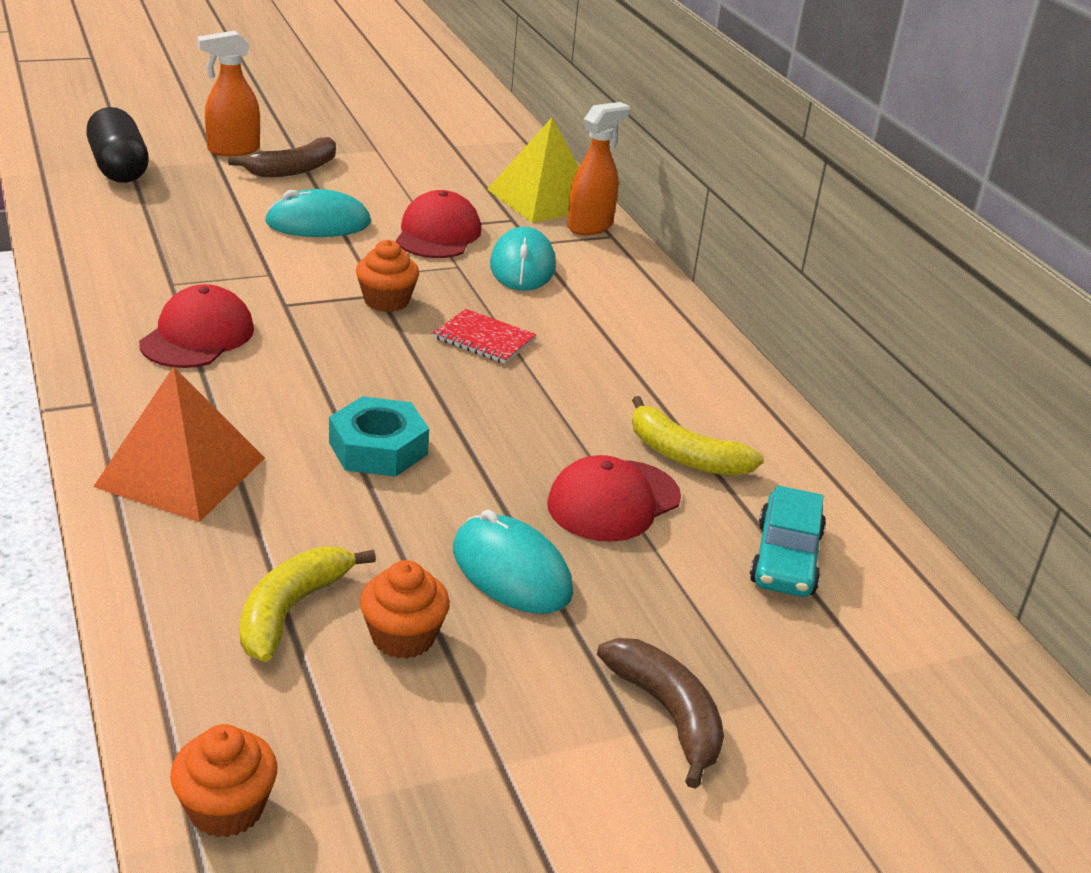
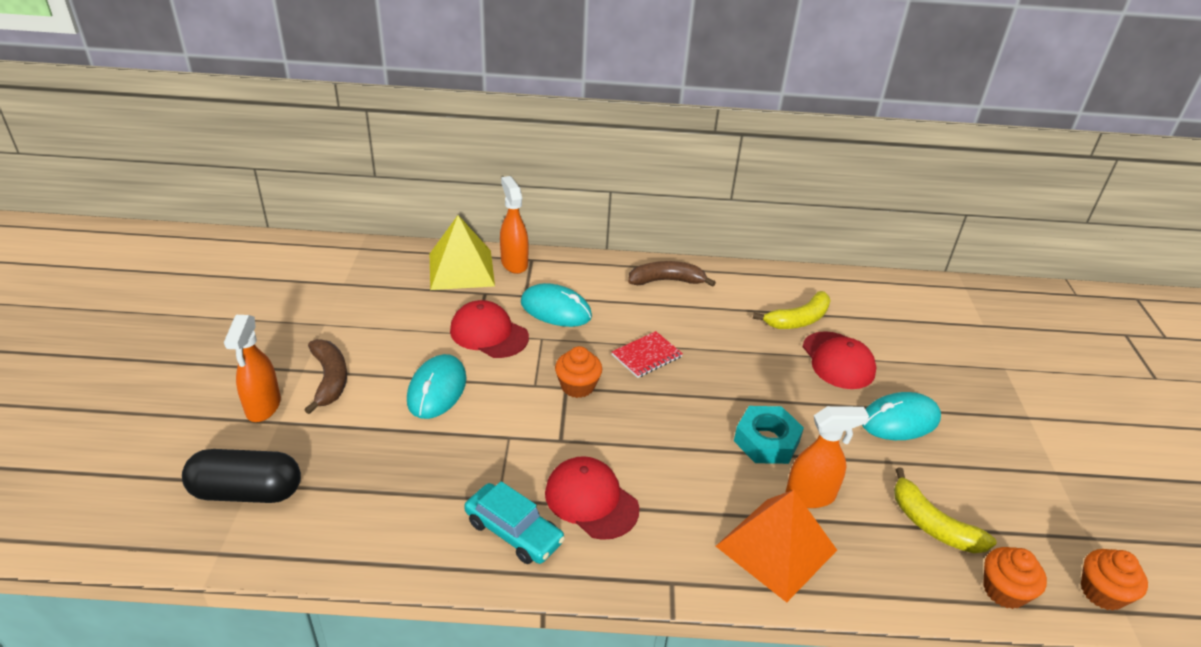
camera: 65 degrees left, 5 degrees up
orange cupcake [360,560,450,659] -> orange cupcake moved to [983,547,1047,609]
brown banana [597,638,724,789] -> brown banana moved to [628,261,716,287]
turquoise car [750,485,826,597] -> turquoise car moved to [464,481,565,564]
none -> orange spray bottle [785,406,869,508]

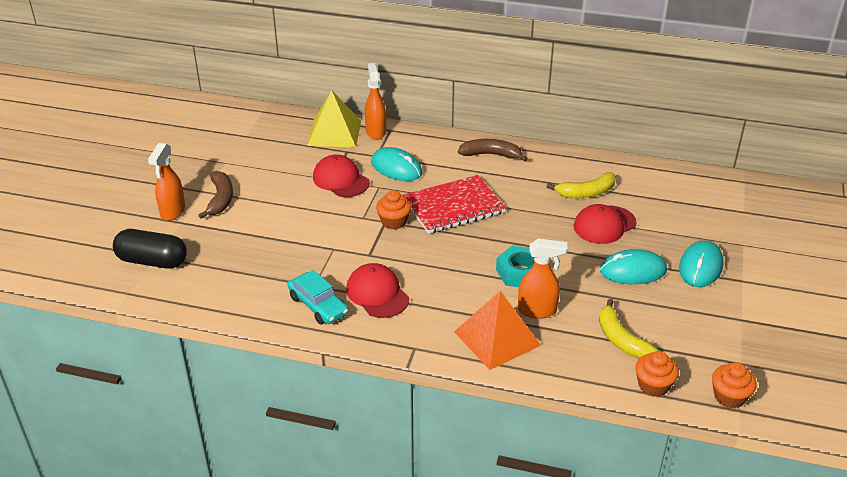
camera: 15 degrees right, 0 degrees up
turquoise mouse [407,354,467,419] -> turquoise mouse moved to [679,240,724,287]
red notebook [612,331,683,378] -> red notebook [403,175,506,234], size x1.90
red cap [803,331,877,389] -> red cap turned 60 degrees clockwise [574,204,637,244]

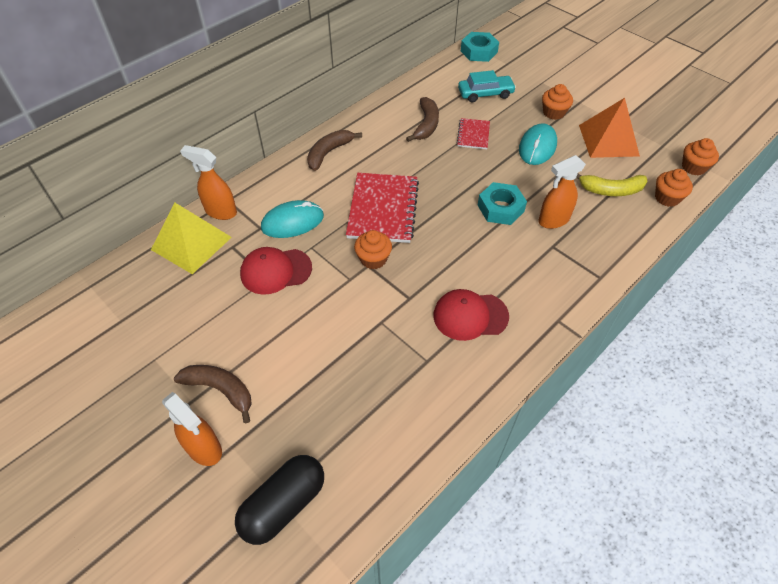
camera: 60 degrees left, 15 degrees up
turquoise car [288,270,348,324] -> turquoise car moved to [458,70,516,103]
orange pyramid [454,291,541,370] -> orange pyramid moved to [579,98,640,158]
orange spray bottle [518,238,568,319] -> orange spray bottle turned 150 degrees counterclockwise [538,155,586,229]
yellow banana [546,172,616,198] -> brown banana [406,97,439,142]
red cap [574,204,637,244] -> red notebook [457,118,490,149]
turquoise mouse [679,240,724,287] -> orange cupcake [542,84,573,120]
none -> turquoise nut [461,32,499,62]

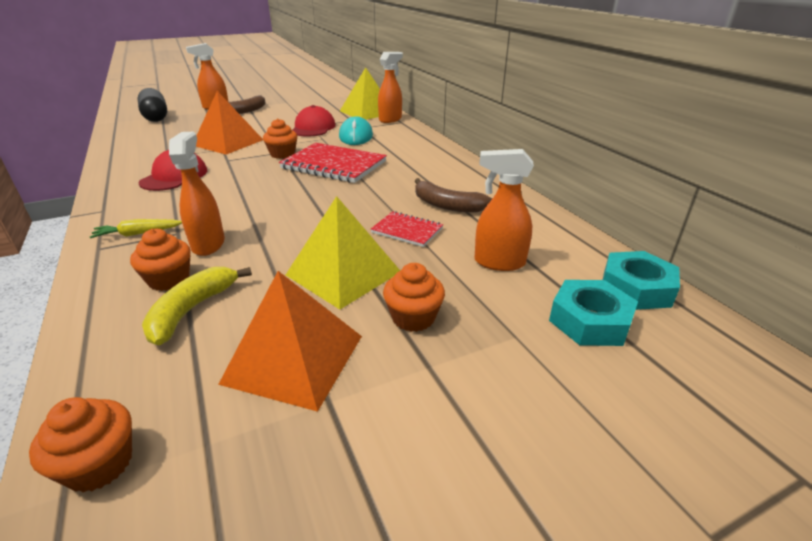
camera: 110 degrees right, 20 degrees down
brown banana [307,130,362,171] -> none
turquoise car [458,70,516,103] -> orange spray bottle [474,149,534,271]
turquoise nut [478,182,527,225] -> turquoise nut moved to [549,280,638,346]
turquoise mouse [519,123,557,165] -> yellow pyramid [286,196,400,309]
orange cupcake [655,169,693,207] -> orange cupcake moved to [130,229,191,291]
none -> yellow carrot [90,219,182,238]
none -> orange pyramid [196,91,263,154]

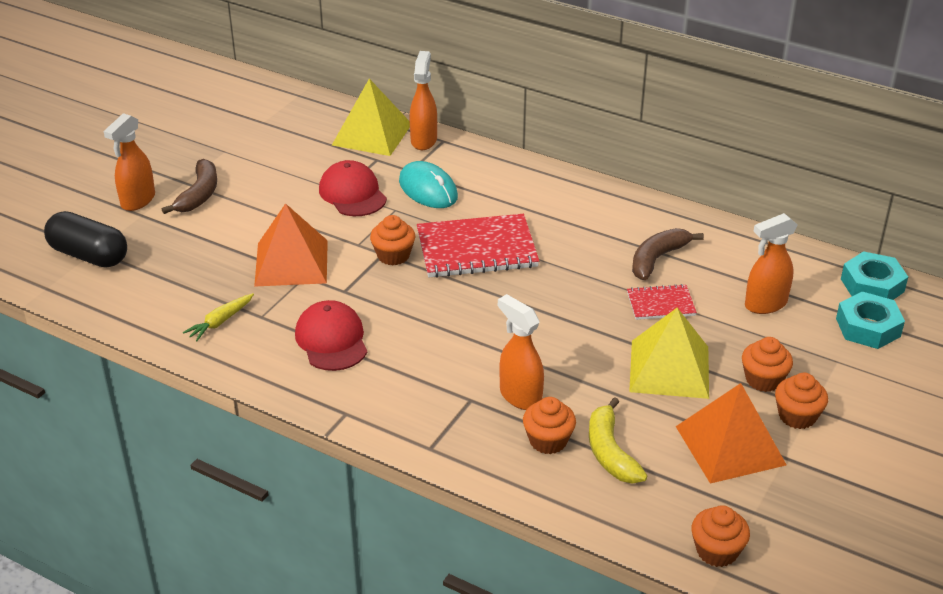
camera: 35 degrees left, 5 degrees up
yellow carrot [90,219,182,238] -> yellow carrot moved to [183,293,254,341]
brown banana [415,178,493,213] -> brown banana turned 135 degrees clockwise [632,228,704,280]
none -> orange cupcake [775,373,828,429]

